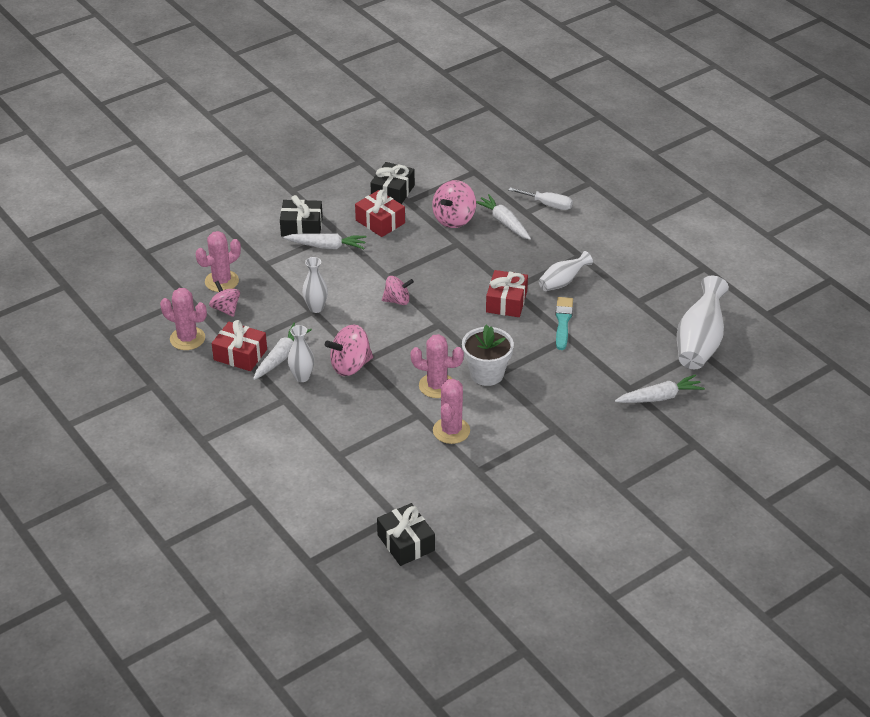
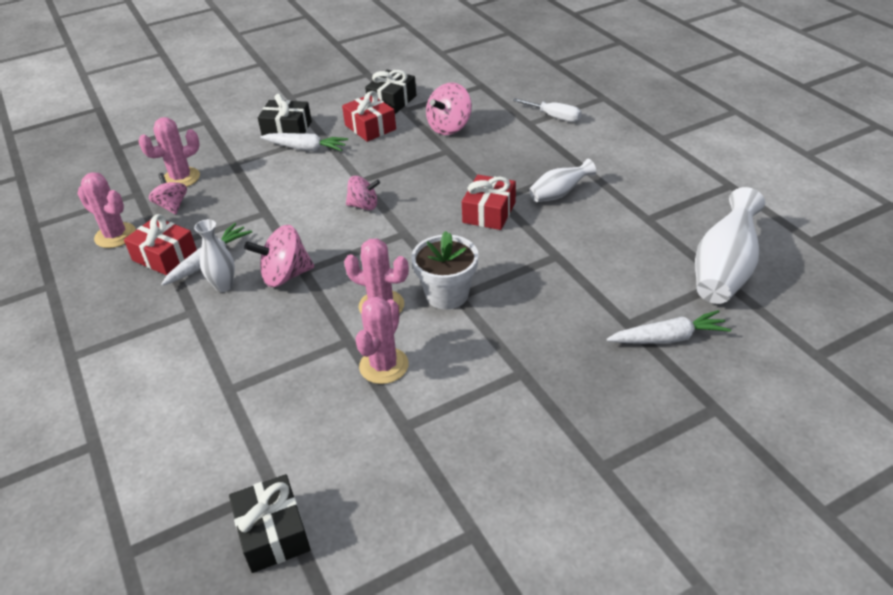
camera: 10 degrees right, 0 degrees up
white vase [302,257,328,313] -> none
white carrot [476,194,531,240] -> none
turquoise brush [555,297,573,350] -> none

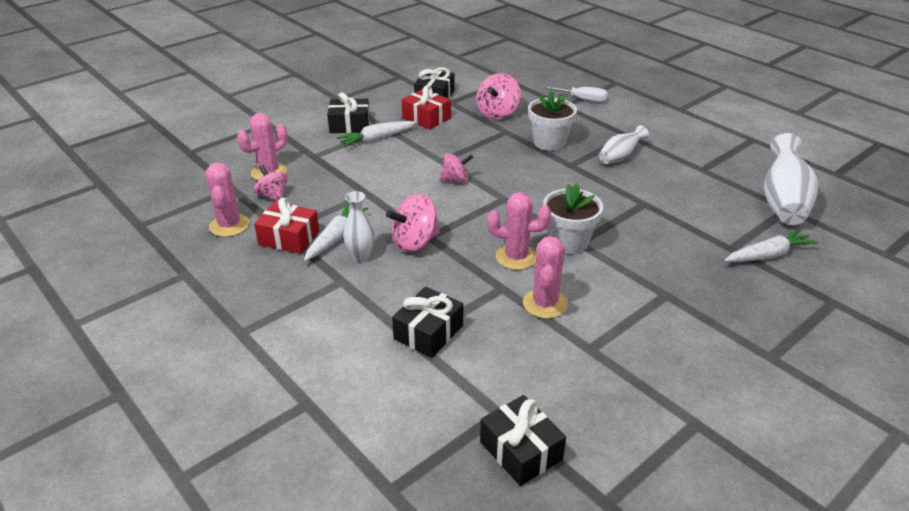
camera: 15 degrees left, 5 degrees down
pink cactus [77,172,136,248] -> pink cactus turned 60 degrees clockwise [205,163,250,237]
white carrot [260,133,348,151] -> white carrot turned 150 degrees clockwise [336,121,417,147]
red gift [462,175,516,230] -> none
none -> black gift [392,287,463,358]
none -> white flower pot [528,91,577,151]

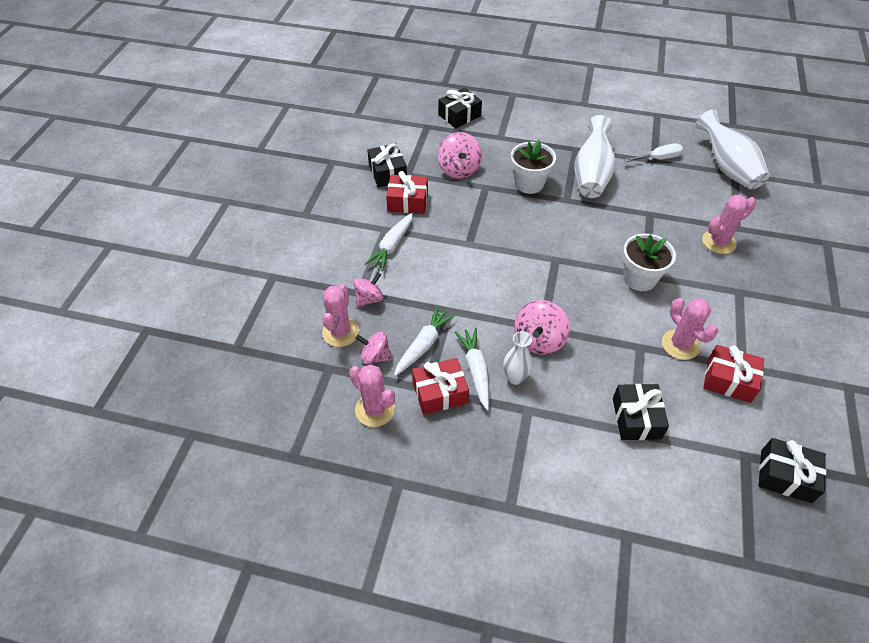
camera: 35 degrees left, 15 degrees up
black gift [327,92,370,133] -> black gift moved to [438,88,482,128]
pink spinning top [439,153,473,183] -> pink spinning top moved to [353,273,384,307]
pink cactus [487,192,551,270] -> pink cactus moved to [702,195,756,254]
white screwdriver [544,86,608,102] -> white screwdriver moved to [624,143,683,162]
white vase [599,125,649,164] -> white vase [574,115,615,198], size x1.74
white carrot [725,229,818,262] -> white carrot moved to [394,306,456,376]
none -> red gift [703,345,764,403]

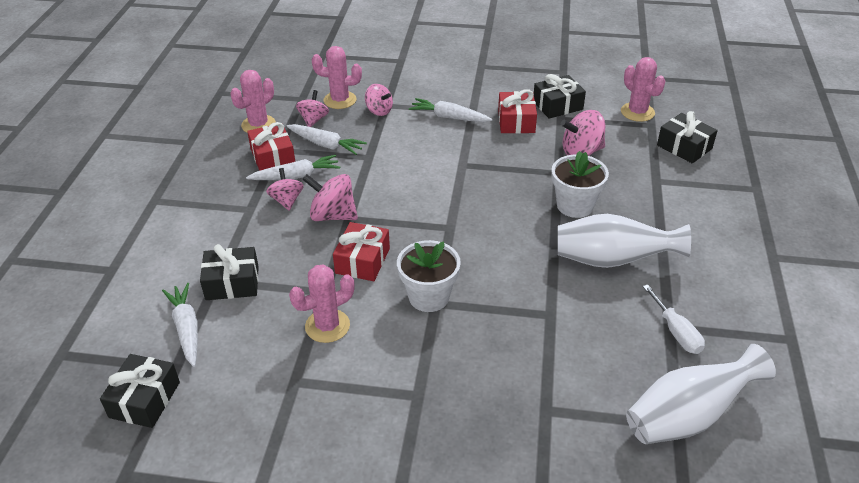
camera: 85 degrees right, 10 degrees down
white vase [503,331,533,385] -> pink spinning top [266,168,304,210]
pink cactus [702,195,756,254] -> pink cactus moved to [621,57,665,122]
red gift [703,345,764,403] -> red gift moved to [333,222,390,281]
none -> white carrot [162,283,198,367]

